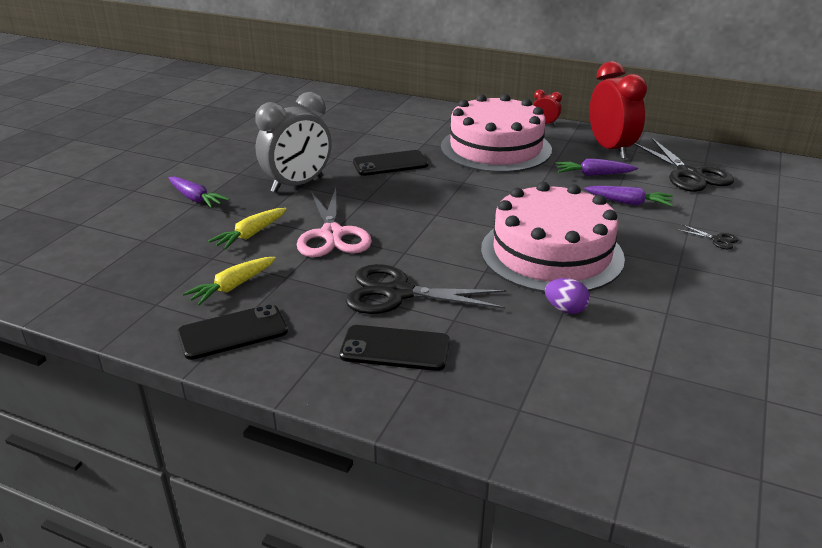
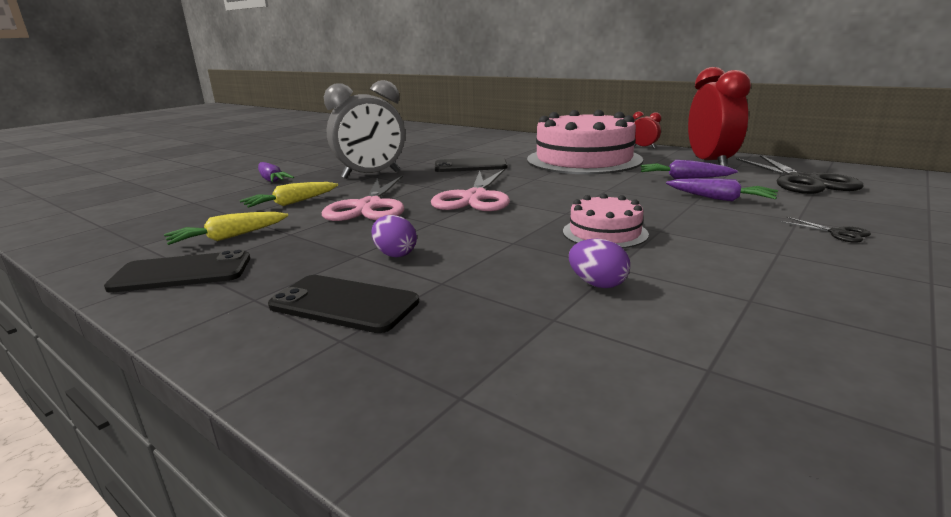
camera: 15 degrees right, 10 degrees down
black scissors [346,264,506,314] -> purple egg [372,215,417,258]
pink cake [481,182,625,293] -> pink cake [563,194,649,248], size x0.48
none -> pink scissors [431,169,510,211]

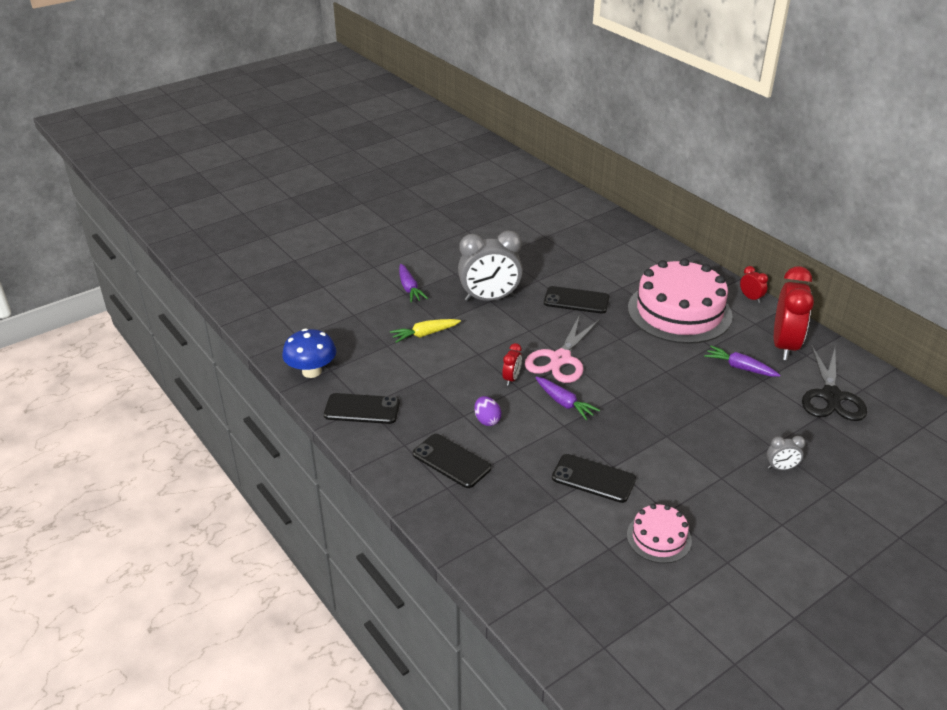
camera: 15 degrees right, 15 degrees up
yellow carrot [164,212,288,245] -> none
pink scissors [322,175,404,221] -> none
pink cake [563,194,649,248] -> pink cake moved to [627,504,692,563]
purple egg [569,239,630,288] -> black phone [552,454,636,503]
purple carrot [666,178,778,201] -> purple carrot moved to [535,377,600,420]
black scissors [780,217,871,243] -> grey clock [767,436,806,470]
none -> blue mushroom [282,329,336,378]
none -> red clock [502,343,522,386]

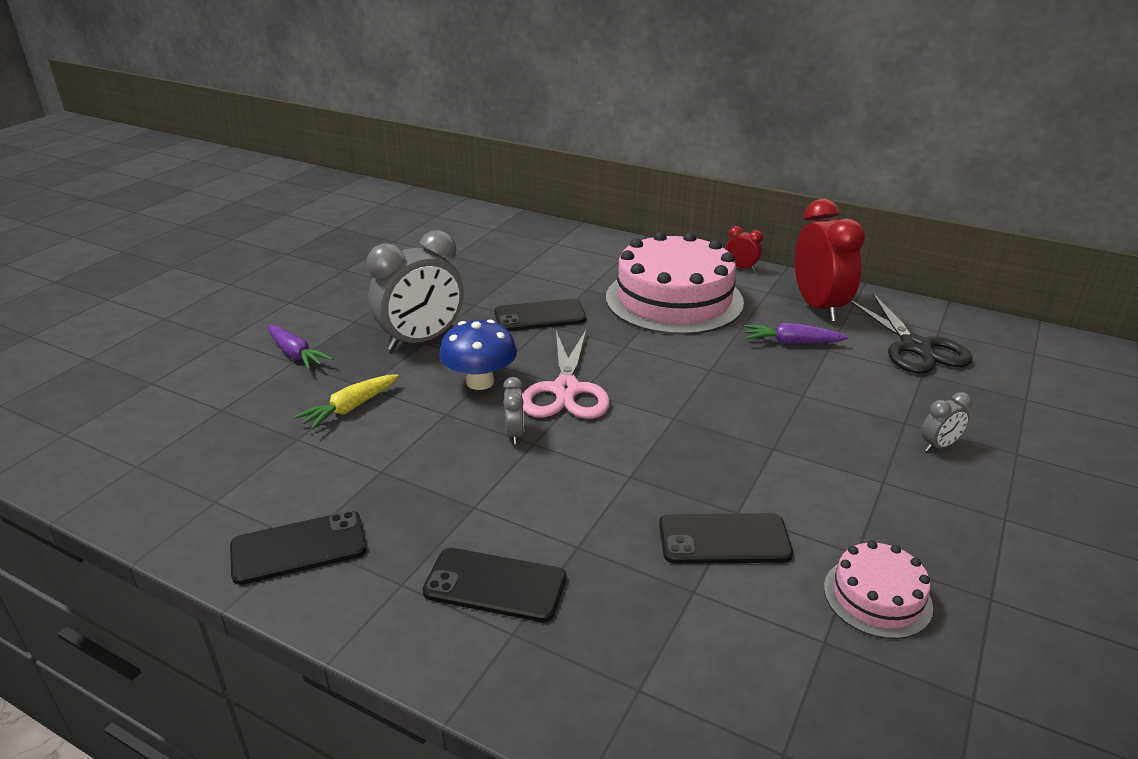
camera: 25 degrees left, 5 degrees down
blue mushroom [282,329,336,378] -> blue mushroom moved to [439,320,517,390]
purple egg [474,396,501,426] -> none
red clock [502,343,522,386] -> grey clock [503,377,524,444]
purple carrot [535,377,600,420] -> none

